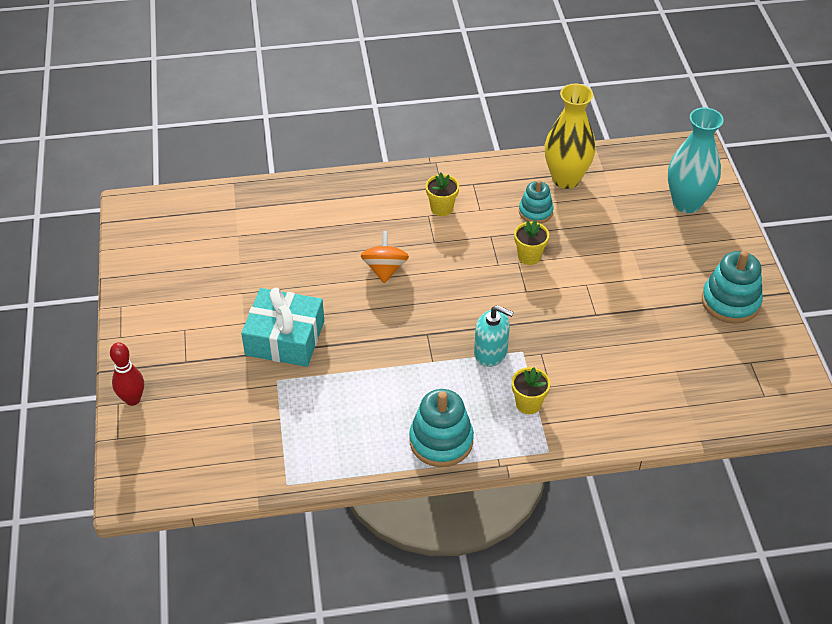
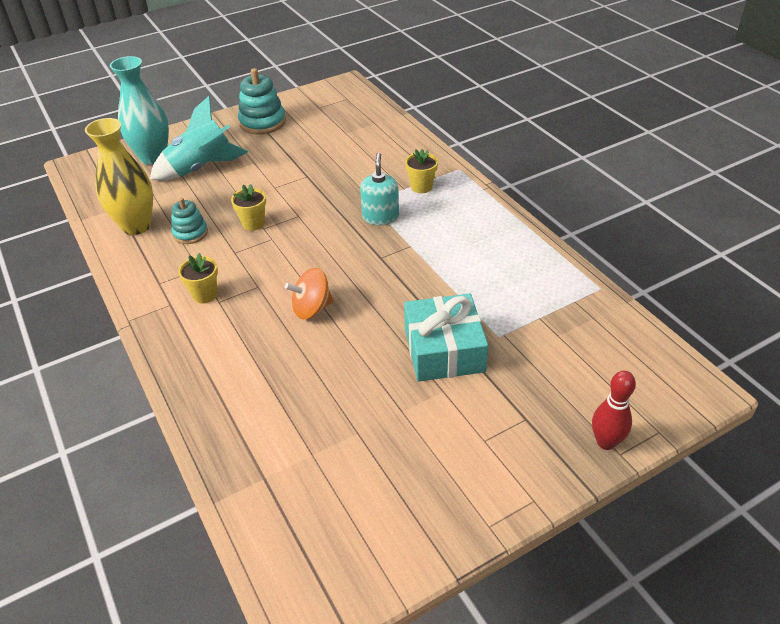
camera: 110 degrees left, 5 degrees down
turquoise stacking toy [409,389,474,467] -> none
none -> turquoise rocket [150,96,248,181]

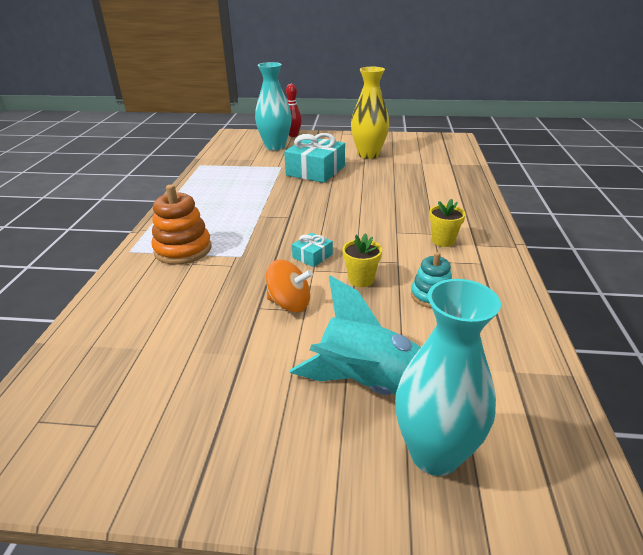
camera: 145 degrees left, 10 degrees down
yellow vase [85,118,153,235] -> yellow vase moved to [351,67,389,159]
turquoise stacking toy [238,68,286,135] -> none
orange spinning top [285,268,333,319] -> orange spinning top moved to [266,260,313,312]
turquoise soap dispenser [360,153,399,225] -> none
yellow flower pot [405,149,438,193] -> orange stacking toy [151,184,212,265]
none -> turquoise vase [255,62,292,151]
none -> turquoise gift [292,233,333,267]

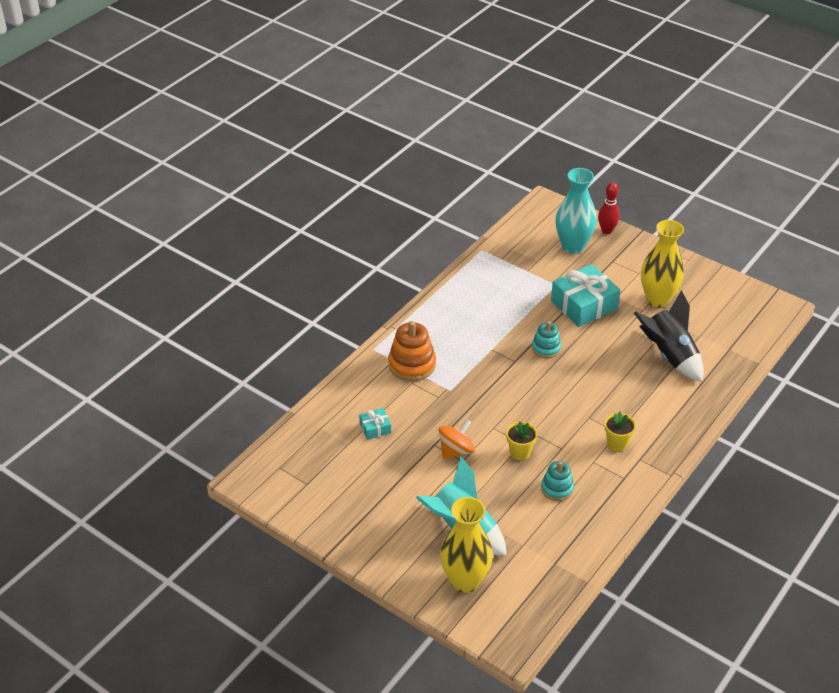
camera: 30 degrees right, 10 degrees up
orange spinning top [266,260,313,312] -> orange spinning top turned 90 degrees counterclockwise [439,420,475,459]
turquoise gift [292,233,333,267] -> turquoise gift moved to [359,408,391,440]
turquoise vase [395,279,501,476] -> yellow vase [440,497,493,593]
none -> turquoise stacking toy [532,321,561,358]
none -> black rocket [634,290,704,382]

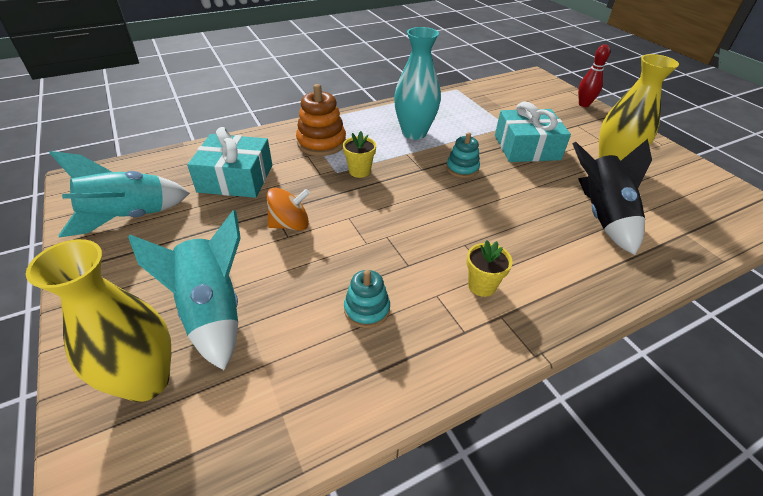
camera: 25 degrees right, 0 degrees up
turquoise gift [359,408,391,440] -> turquoise gift [187,127,272,198], size x2.12
yellow flower pot [506,421,537,460] -> yellow flower pot moved to [343,131,376,178]
turquoise vase [555,168,597,254] -> turquoise vase moved to [394,27,441,140]
none -> turquoise rocket [50,151,190,238]

